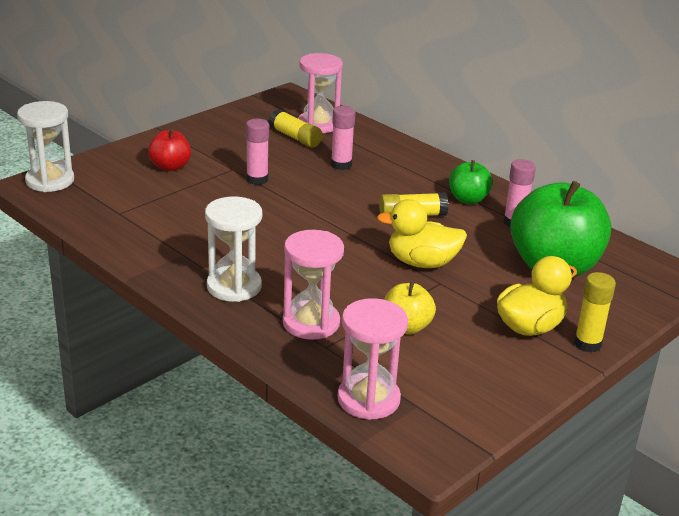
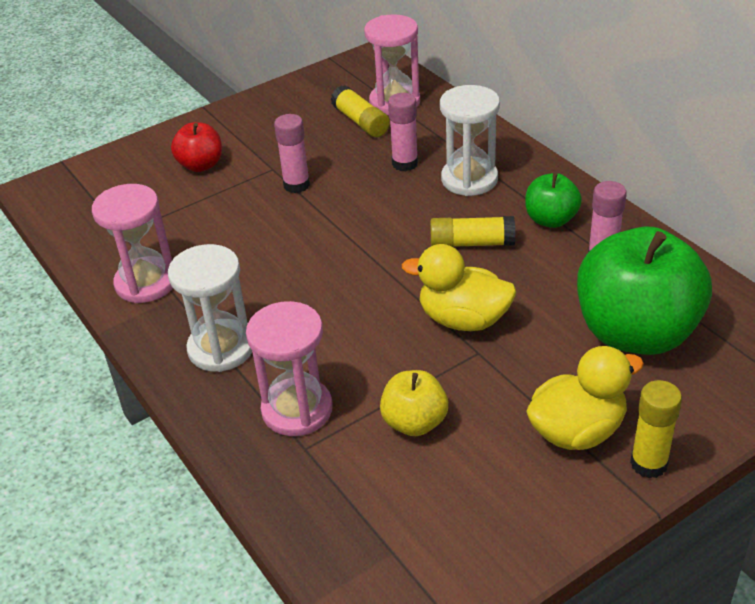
camera: 15 degrees right, 10 degrees up
white hourglass [17,101,74,192] -> white hourglass moved to [440,85,500,196]
pink hourglass [337,298,408,420] -> pink hourglass moved to [92,184,173,303]

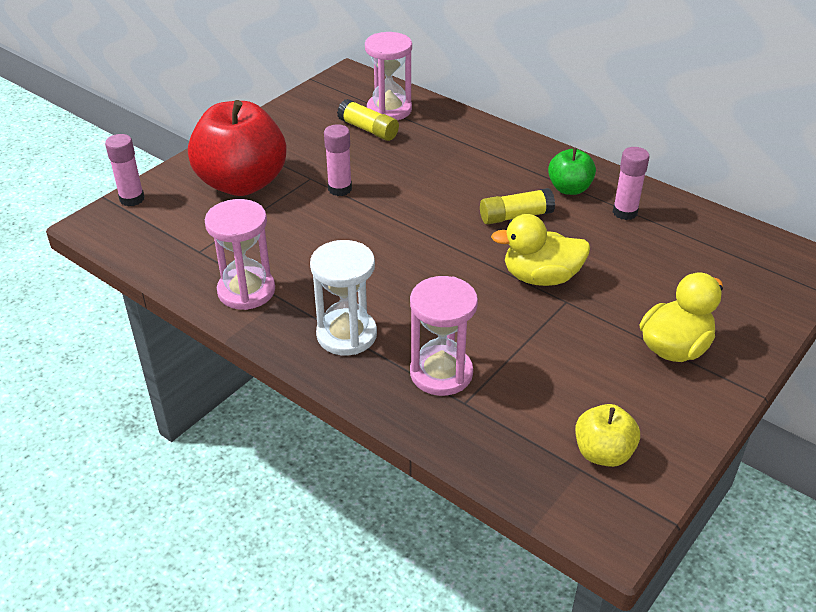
camera: 20 degrees left, 0 degrees up
red apple [171,122,222,172] -> red apple [188,100,287,196], size x2.04
yellow apple [380,370,448,436] -> yellow apple moved to [575,404,640,467]
pink glue stick [388,93,418,171] -> pink glue stick moved to [105,134,144,206]
white hourglass [440,85,500,196] -> none
green apple [577,227,712,355] -> none
yellow glue stick [630,380,682,478] -> none

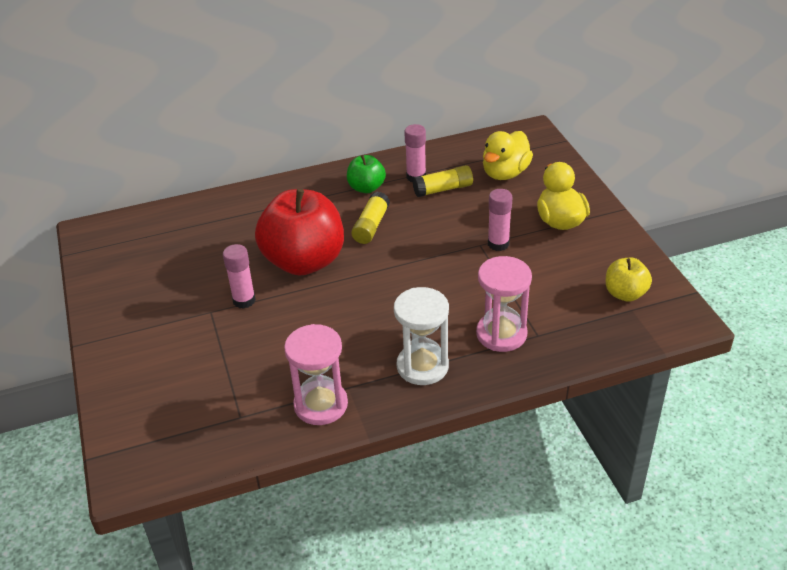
camera: 55 degrees left, 0 degrees up
pink glue stick [105,134,144,206] -> pink glue stick moved to [488,189,512,251]
red apple [188,100,287,196] -> red apple moved to [255,189,344,275]
yellow glue stick [337,99,399,141] -> yellow glue stick moved to [413,165,473,197]
pink hourglass [365,32,412,120] -> none
yellow duck [491,214,590,286] -> yellow duck moved to [483,131,533,180]

